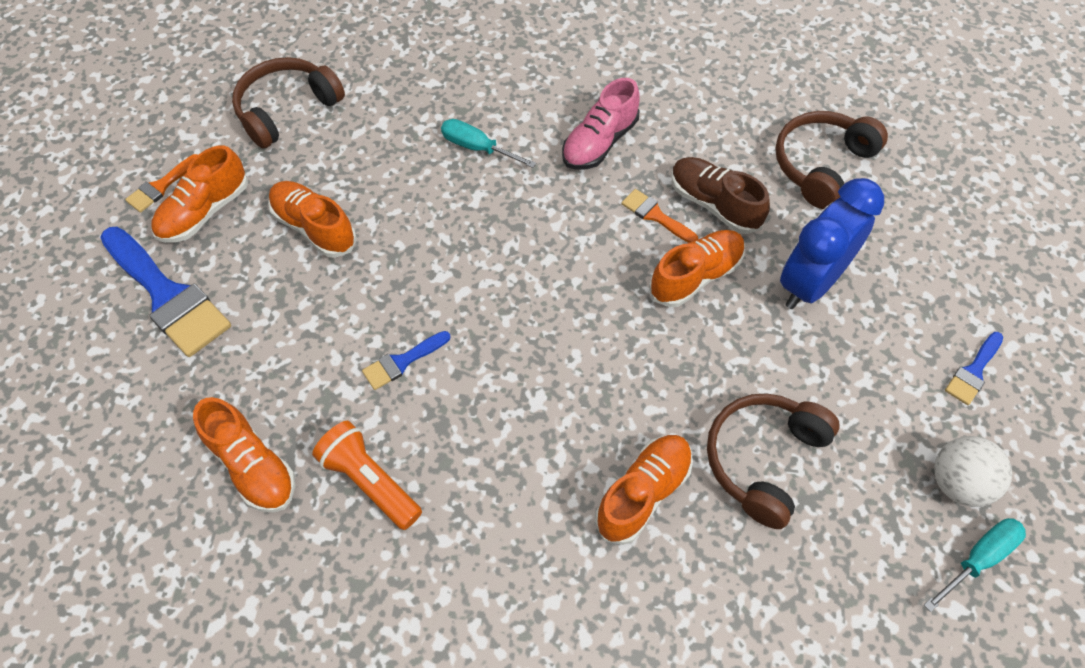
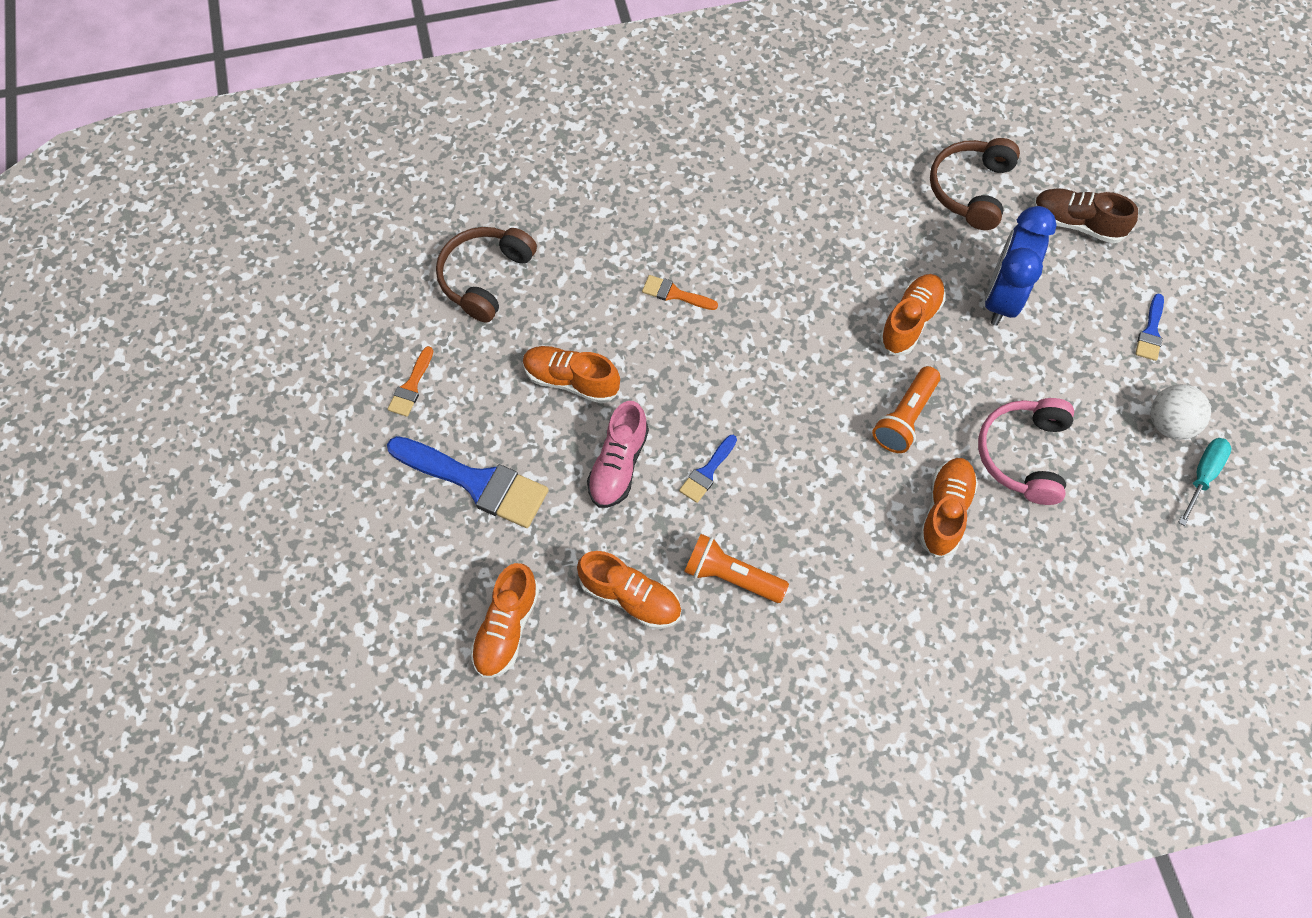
camera: 20 degrees left, 5 degrees up
orange shoe [151,145,248,243] -> orange shoe moved to [471,563,539,678]
turquoise screwdriver [441,119,536,168] -> none
pink shoe [562,78,640,170] -> pink shoe moved to [587,401,649,508]
orange brush [621,189,698,243] -> orange brush moved to [642,275,718,310]
brown shoe [672,157,770,234] -> brown shoe moved to [1034,188,1138,244]
brown headphones [707,393,840,529] -> pink headphones [978,398,1074,505]
none -> orange flashlight [872,366,940,453]

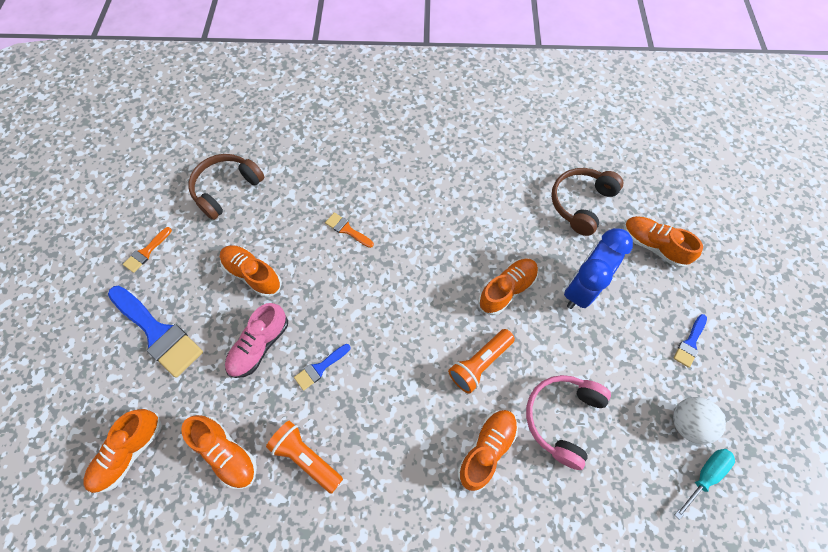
camera: 15 degrees right, 0 degrees up
brown shoe [1034,188,1138,244] -> orange shoe [624,216,703,268]

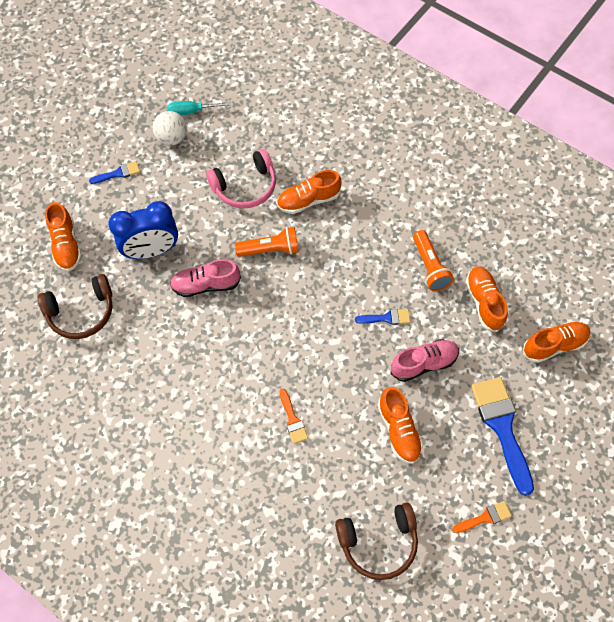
camera: 145 degrees left, 0 degrees up
orange shoe [478,259,538,316] -> pink shoe [170,259,241,297]

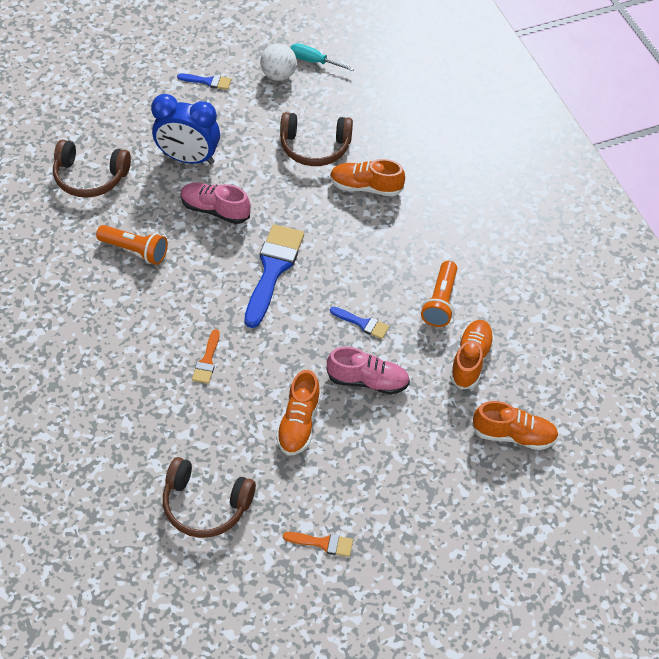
camera: 30 degrees right, 10 degrees down
orange shoe [45,202,82,271] -> none
pink headphones [206,149,276,208] -> brown headphones [280,112,353,166]
orange flashlight [235,227,299,257] -> orange flashlight moved to [96,225,168,265]
blue brush [471,377,534,496] -> blue brush moved to [245,224,304,328]

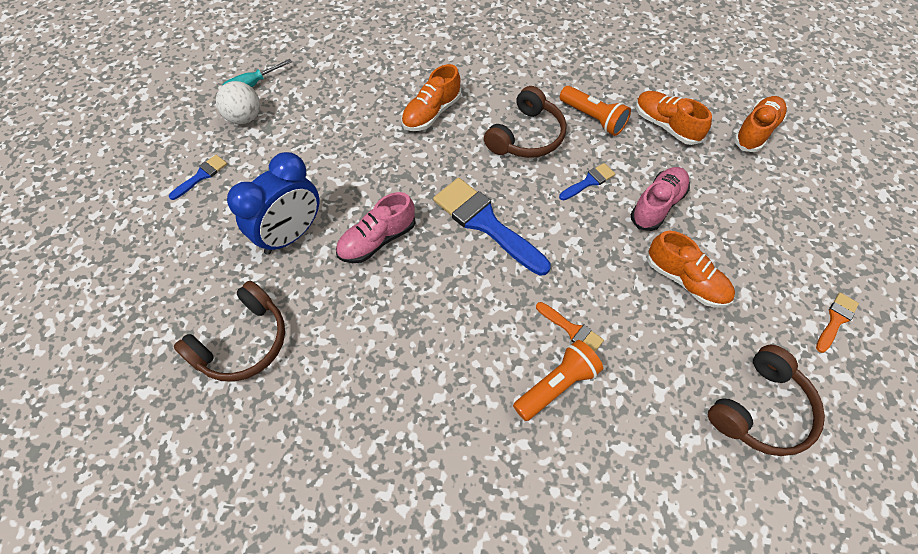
camera: 60 degrees left, 5 degrees up
orange flashlight [96,225,168,265] -> orange flashlight moved to [513,340,603,421]
brown headphones [280,112,353,166] -> brown headphones moved to [484,86,567,158]

